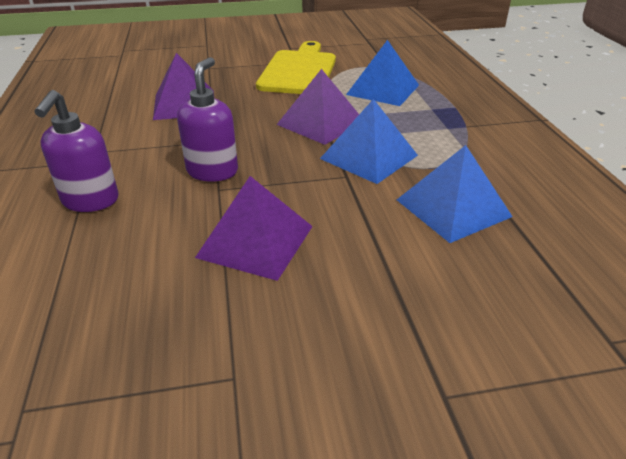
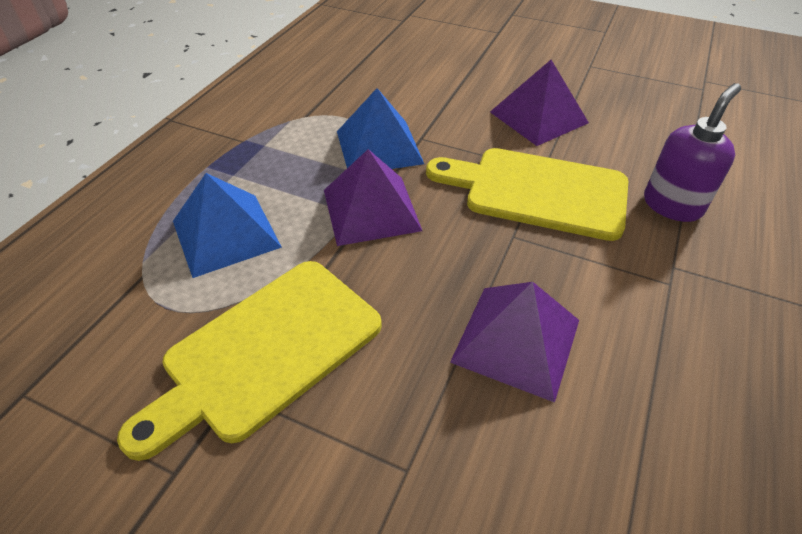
camera: 145 degrees left, 10 degrees up
purple soap dispenser [177,57,238,182] -> yellow cutting board [426,148,628,241]
blue pyramid [397,145,513,243] -> none

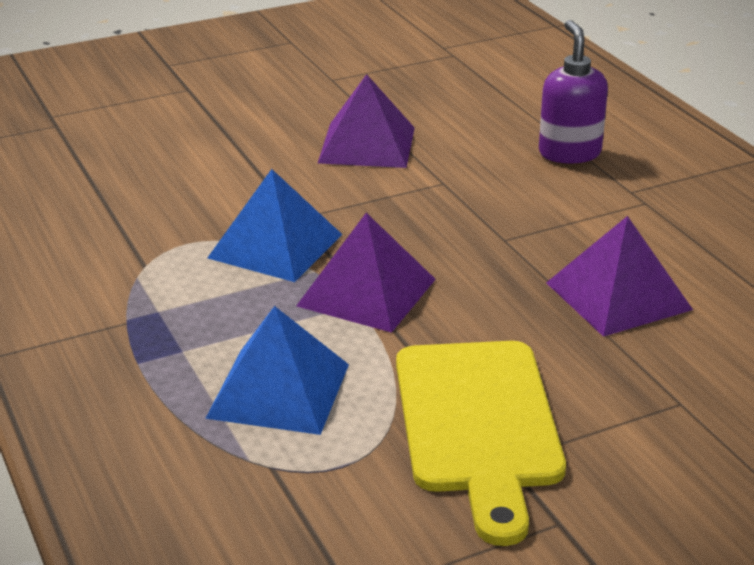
camera: 50 degrees left, 15 degrees down
yellow cutting board [426,148,628,241] -> none

